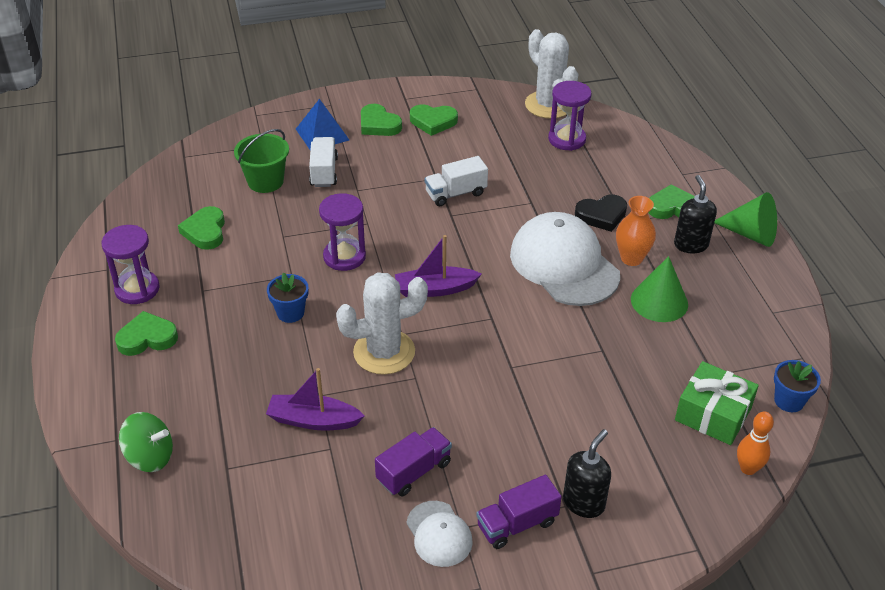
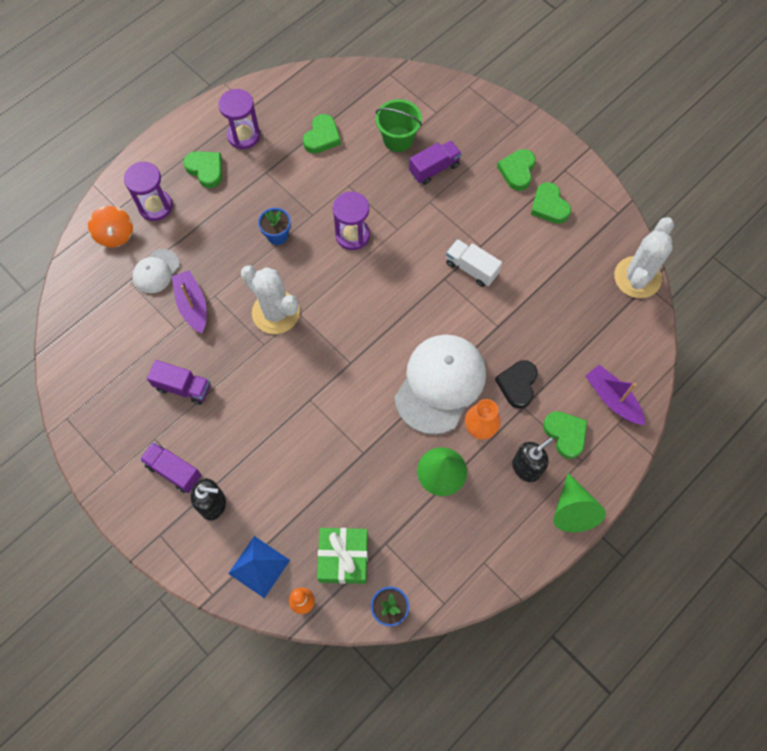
camera: 60 degrees right, 25 degrees up
green spinning top [119,412,173,472] -> orange spinning top [88,206,133,248]
green heart [178,206,225,250] -> green heart turned 150 degrees clockwise [303,114,341,154]
blue pyramid [296,99,349,150] -> blue pyramid moved to [228,536,290,598]
white truck [309,137,338,187] -> purple truck [409,141,462,185]
purple boat [395,235,482,297] -> purple boat moved to [586,365,645,425]
white cap [406,501,473,567] -> white cap moved to [133,249,179,293]
purple hourglass [548,81,592,151] -> purple hourglass moved to [124,162,173,221]
black heart [575,194,627,232] -> black heart turned 60 degrees clockwise [495,360,538,409]

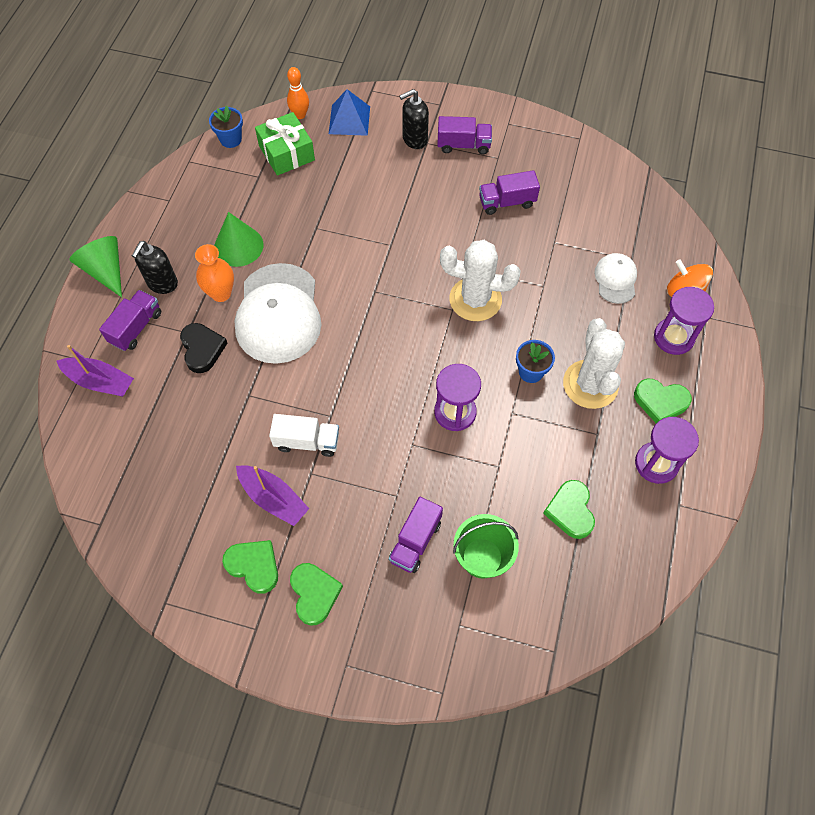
camera: 150 degrees right, 5 degrees down
purple boat [172,270,207,333] -> purple boat moved to [236,465,310,526]
green heart [543,411,587,459] -> purple truck [99,290,161,351]
white cactus [614,217,674,298] -> white cactus moved to [563,318,625,409]

